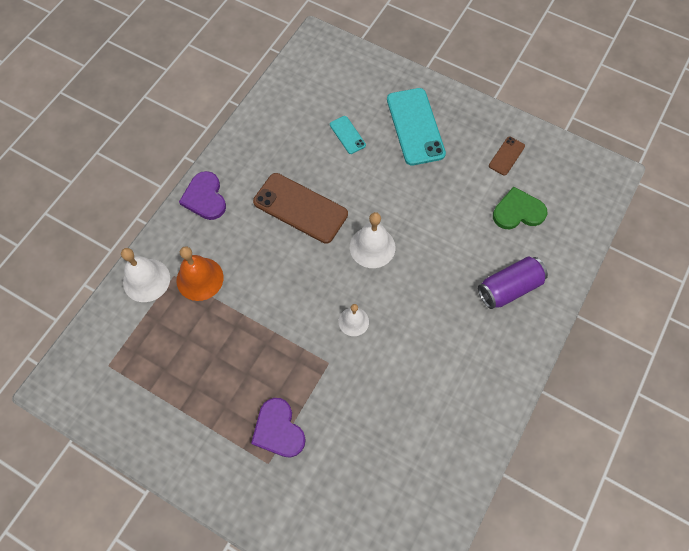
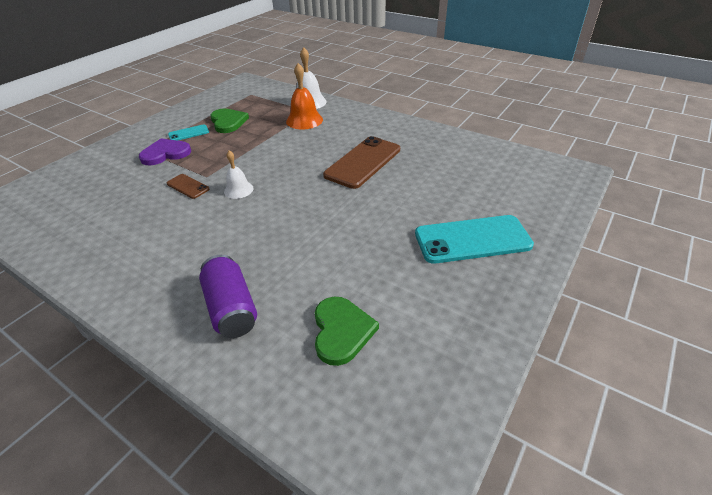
camera: 95 degrees right, 25 degrees down
purple heart [179,171,226,220] -> none
turquoise phone [330,116,366,154] -> turquoise phone moved to [168,124,209,141]
white bell [350,212,395,268] -> none
brown phone [489,137,525,176] -> brown phone moved to [167,174,210,199]
none -> green heart [210,108,249,133]

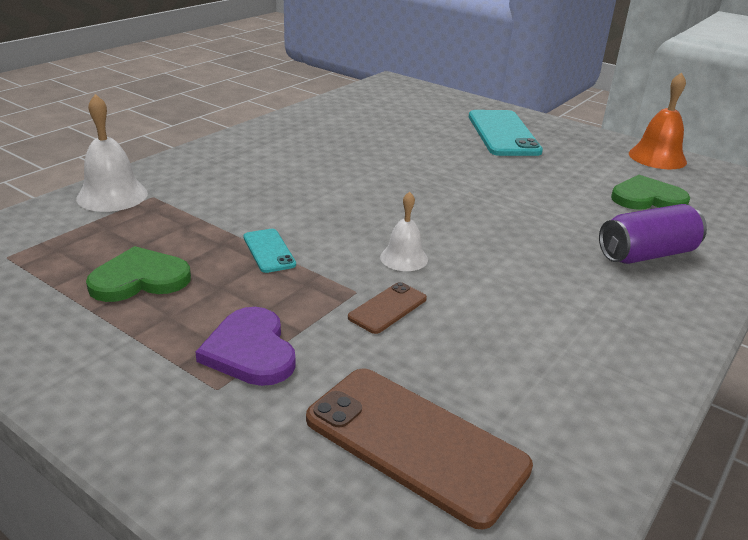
camera: 90 degrees left, 10 degrees down
turquoise phone [168,124,209,141] -> turquoise phone moved to [243,229,296,273]
orange bell [286,63,323,130] -> orange bell moved to [629,72,687,169]
brown phone [323,136,400,189] -> brown phone moved to [306,368,533,529]

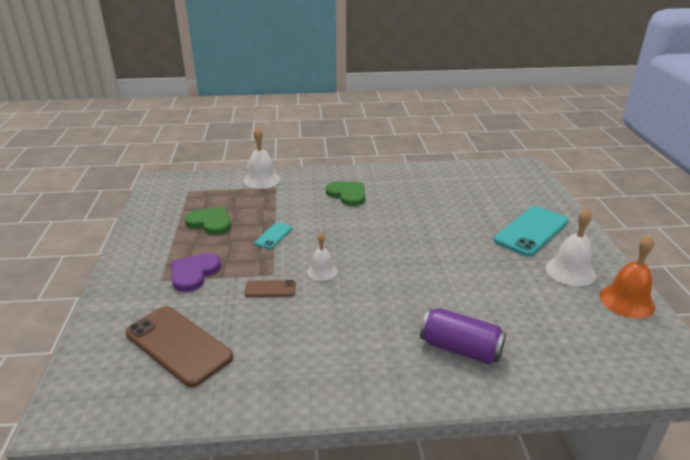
camera: 50 degrees right, 0 degrees up
brown phone [306,368,533,529] -> brown phone turned 45 degrees counterclockwise [125,306,233,387]
green heart [611,175,690,210] -> green heart moved to [326,181,365,206]
none -> white bell [546,208,596,286]

